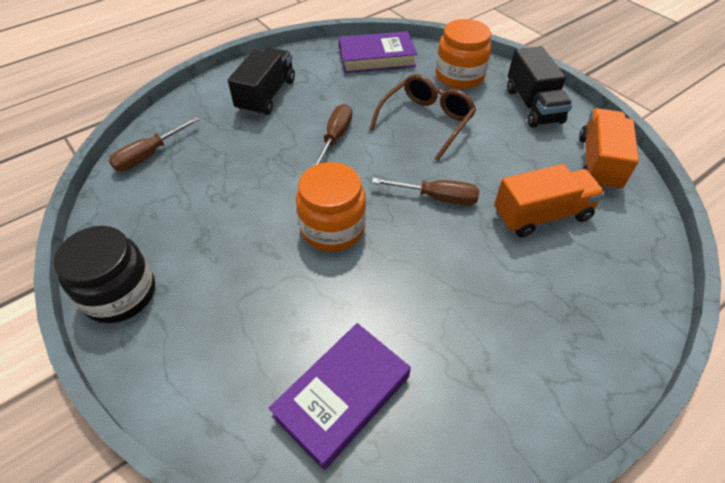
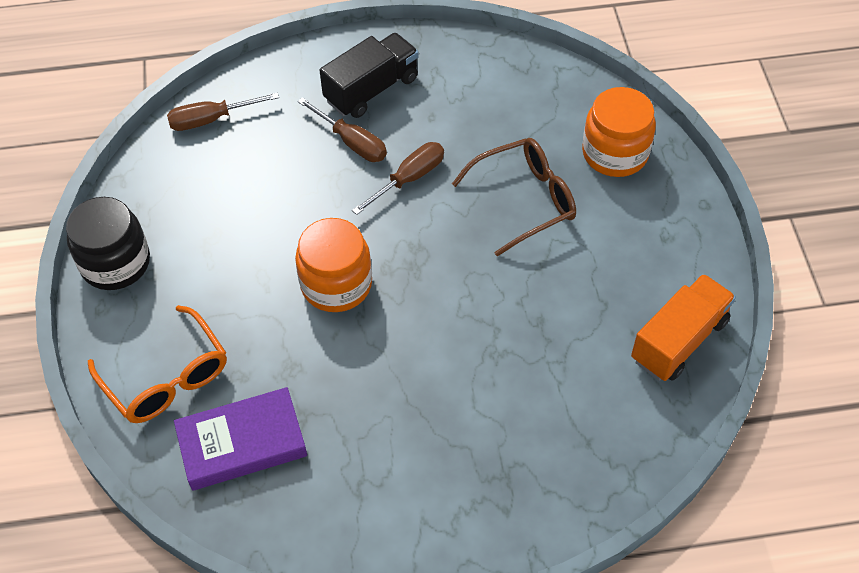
camera: 30 degrees right, 5 degrees up
purple book [339,31,417,73] -> none
brown screwdriver [372,178,479,206] -> brown screwdriver moved to [297,97,387,162]
orange truck [494,164,605,237] -> none
black truck [507,46,573,128] -> none
none -> orange glasses [88,305,227,423]

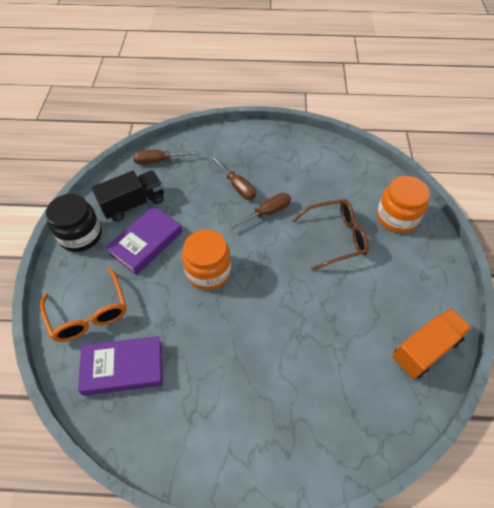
camera: 10 degrees right, 0 degrees up
black truck [319,33,419,118] -> black truck moved to [92,170,164,221]
none -> purple book [106,206,183,275]

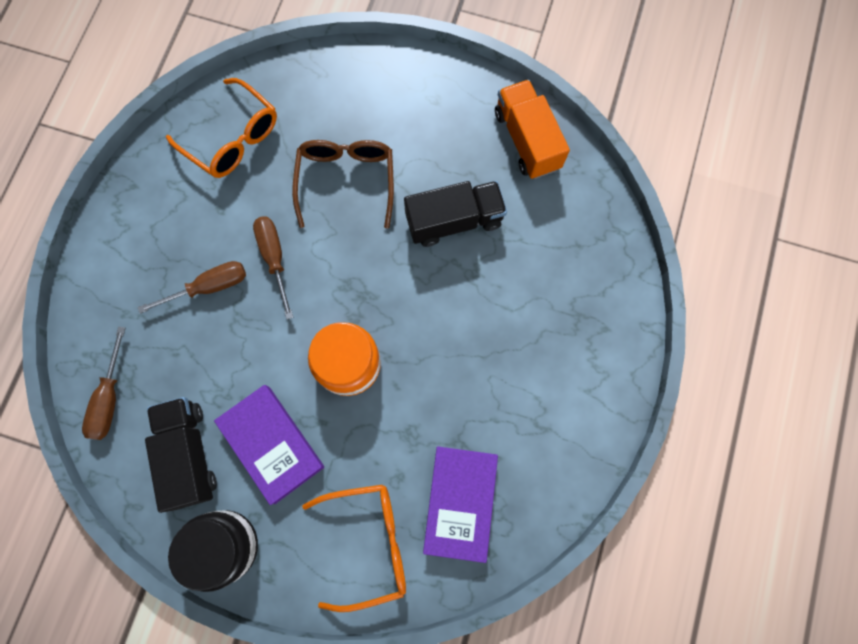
camera: 75 degrees left, 20 degrees up
orange jar [377,176,430,233] -> none
none -> orange glasses [166,78,277,178]
none -> black truck [404,181,507,247]

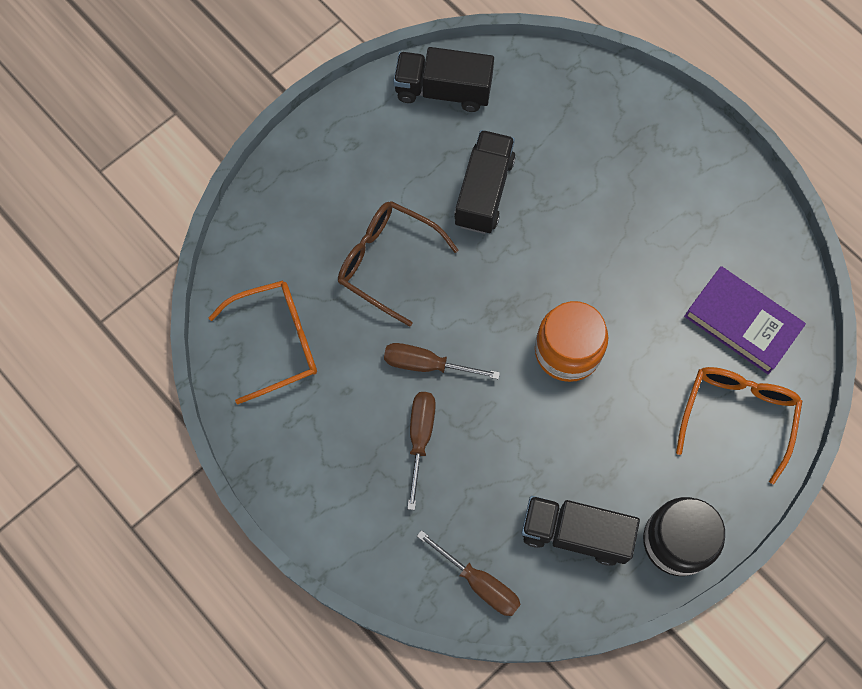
camera: 60 degrees left, 5 degrees down
purple book [214,385,324,505] -> none
orange truck [495,80,570,179] -> black truck [393,47,494,112]

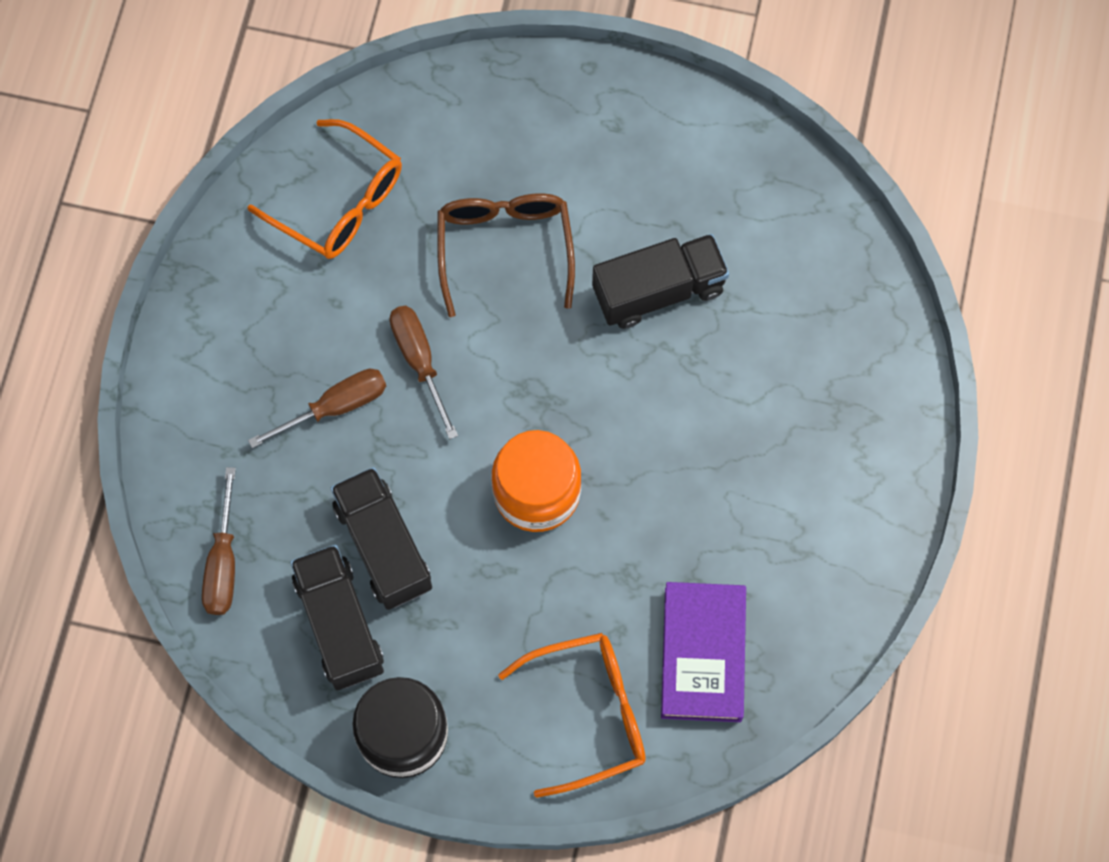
camera: 55 degrees right, 0 degrees up
black truck [393,47,494,112] -> black truck moved to [331,467,432,610]

